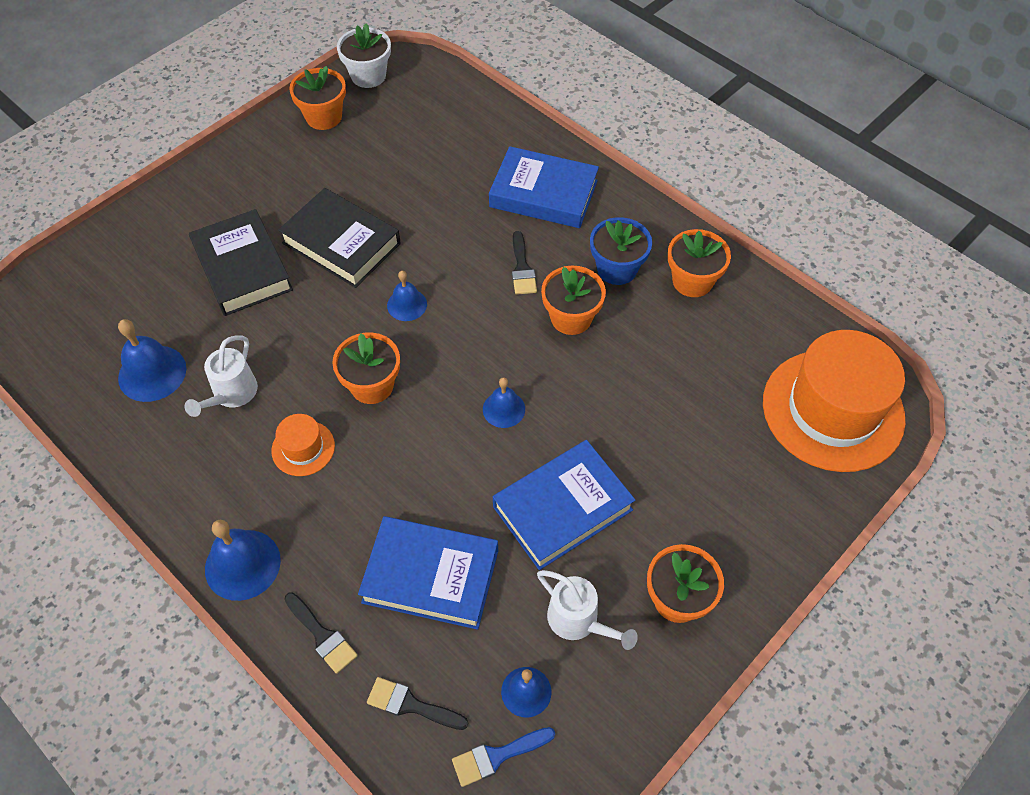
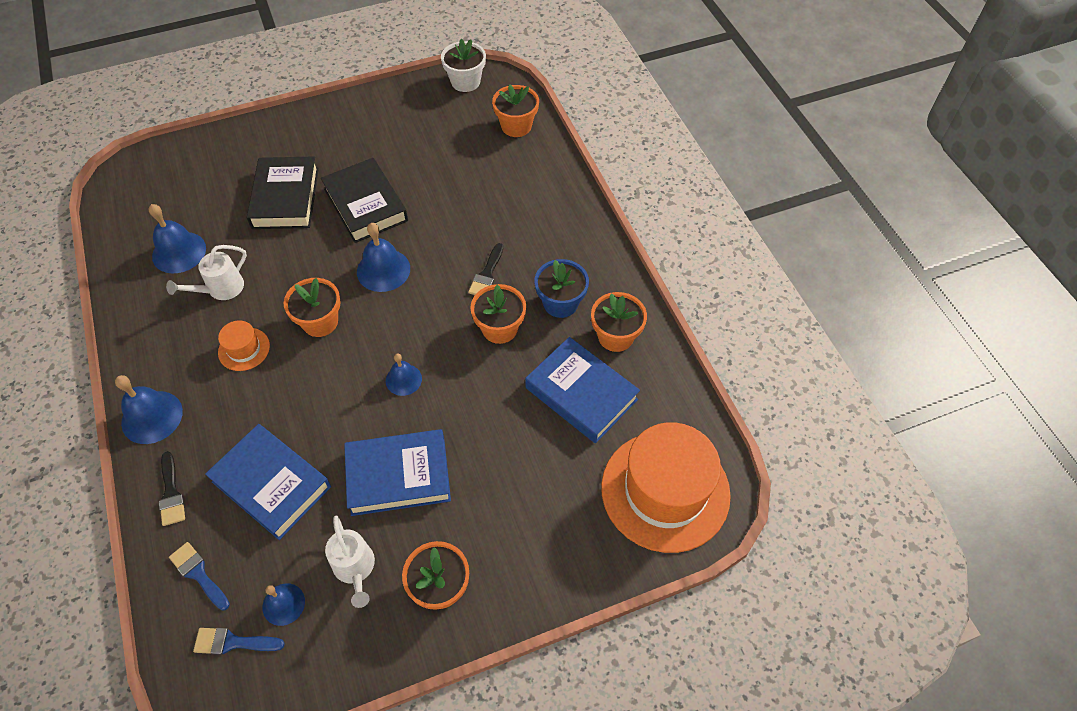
camera: 25 degrees right, 0 degrees up
orange flower pot [289,66,346,130] -> orange flower pot moved to [492,84,539,137]
black brush [367,677,468,730] -> blue brush [169,542,230,611]
blue bell [387,271,427,321] -> blue bell [357,223,410,292], size x1.60
blue book [489,146,599,228] -> blue book moved to [525,337,640,444]

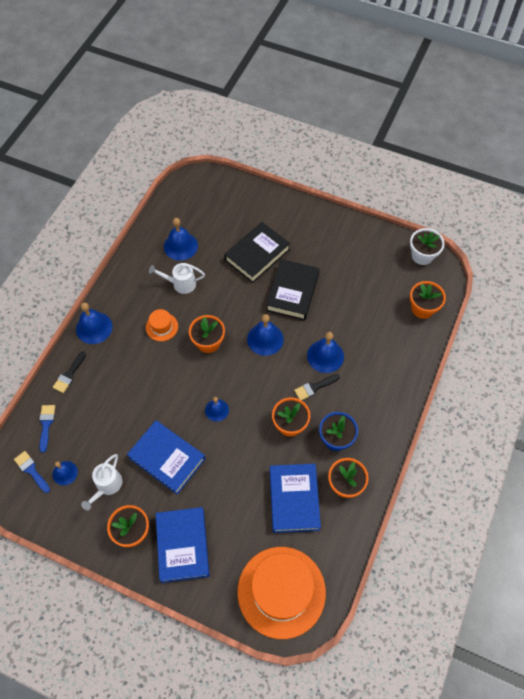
camera: 45 degrees right, 5 degrees up
blue book [205,424,331,540] -> blue book moved to [156,507,210,583]
none -> blue bell [307,332,344,373]

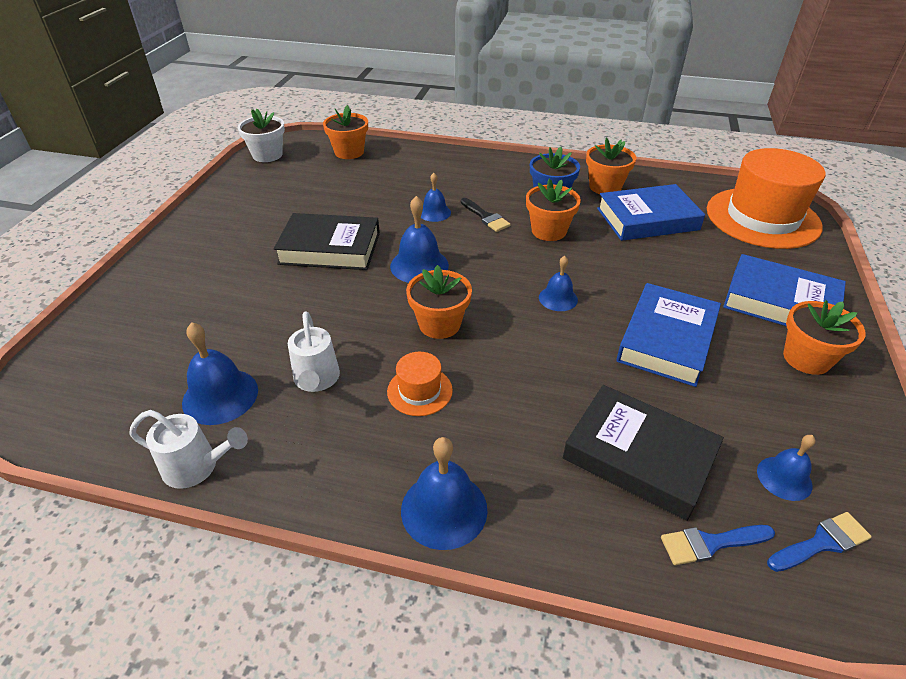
camera: 100 degrees left, 20 degrees down
blue brush [14,451,50,493] -> blue brush turned 150 degrees counterclockwise [767,512,872,572]
black brush [53,351,86,393] -> none
white watering can [81,454,122,510] -> white watering can moved to [129,410,248,489]
blue book [156,507,210,583] -> blue book turned 45 degrees clockwise [723,254,846,326]
black book [224,222,290,283] -> black book moved to [563,385,724,521]
blue bell [307,332,344,373] -> blue bell [421,173,451,222], size x0.62

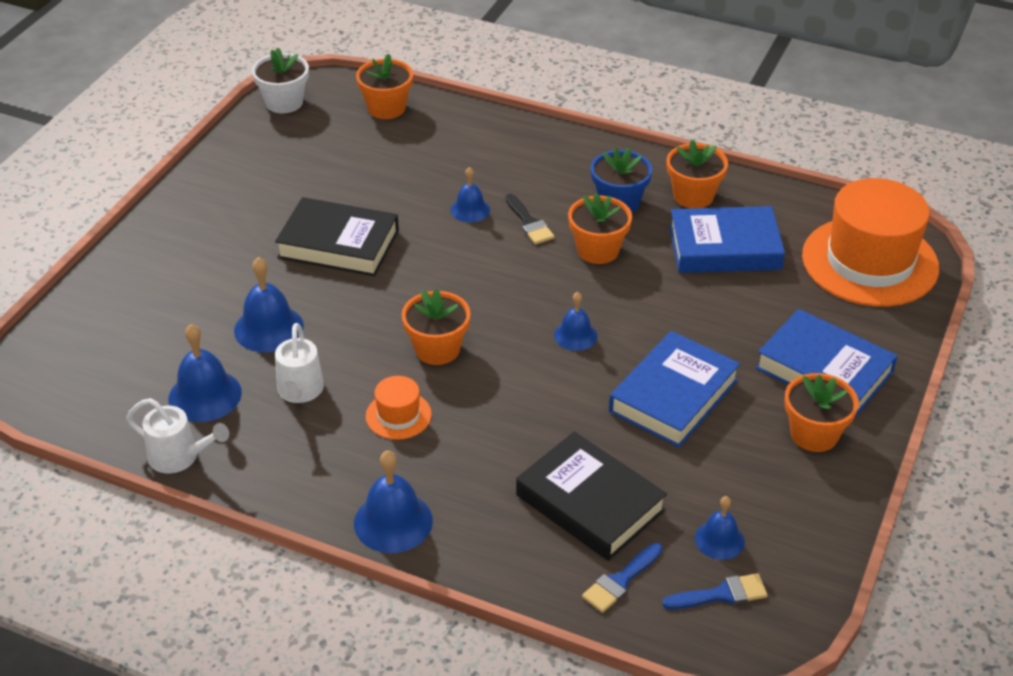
camera: 10 degrees right, 0 degrees up
blue bell [390,196,449,283] -> blue bell moved to [234,257,304,352]
blue brush [661,525,775,565] -> blue brush turned 45 degrees counterclockwise [582,543,663,613]

